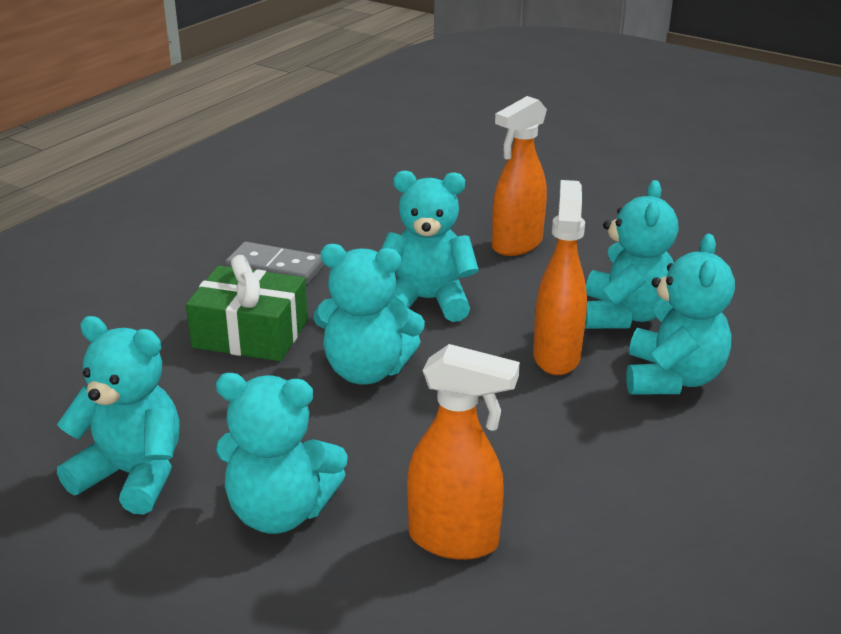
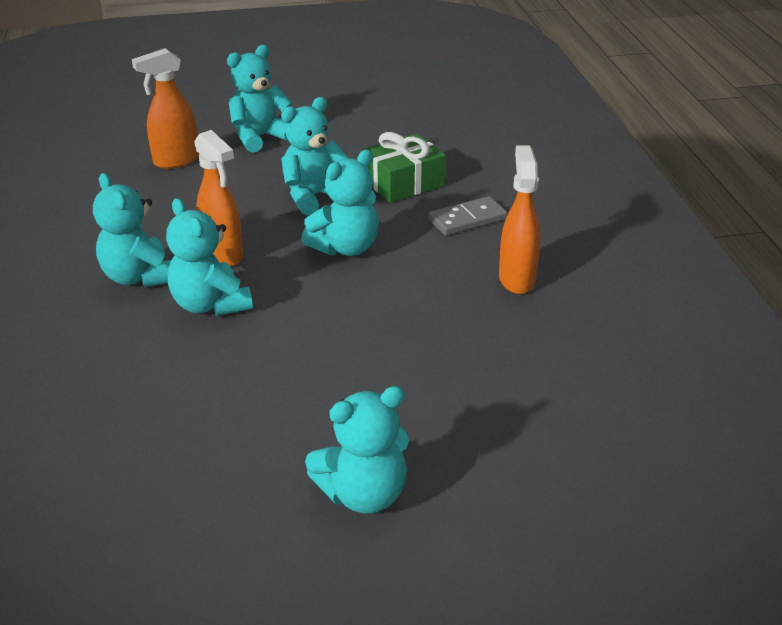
camera: 135 degrees right, 5 degrees up
turquoise teddy bear [57,316,180,515] -> turquoise teddy bear moved to [305,386,409,514]
orange spray bottle [492,96,547,256] -> orange spray bottle moved to [499,146,540,294]

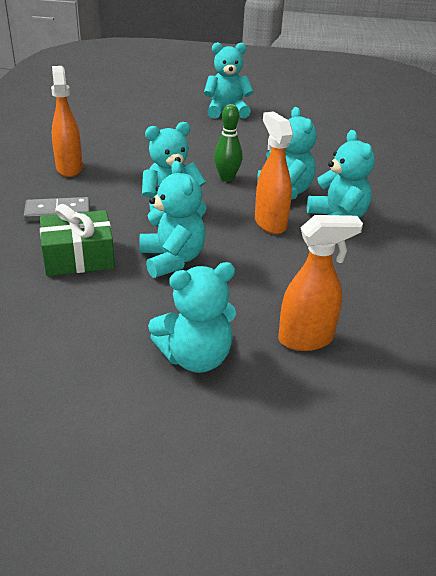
camera: 165 degrees left, 0 degrees up
turquoise teddy bear [281,97,349,215] -> turquoise teddy bear turned 90 degrees counterclockwise [140,161,206,278]
orange spray bottle [499,146,540,294] -> orange spray bottle turned 150 degrees clockwise [51,66,82,177]
none -> green bowling pin [214,104,242,182]

